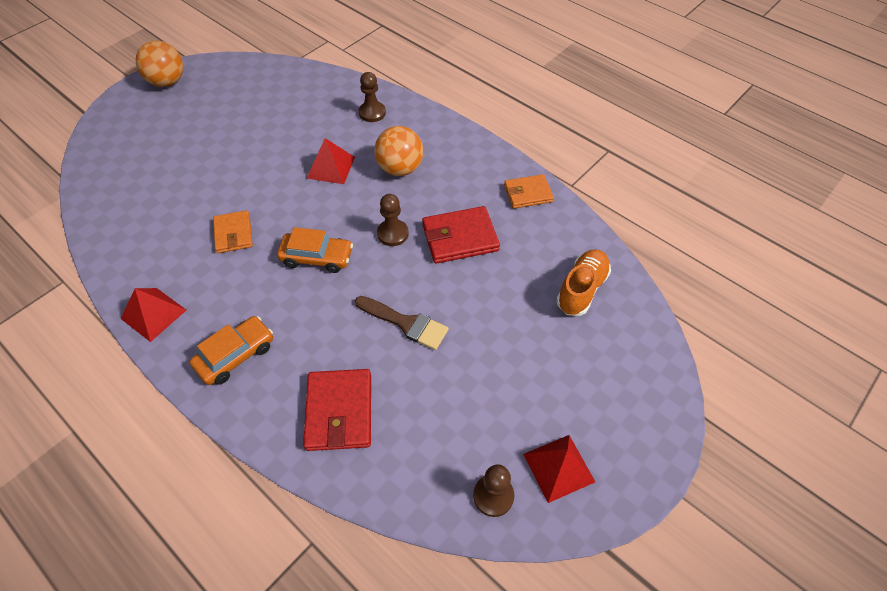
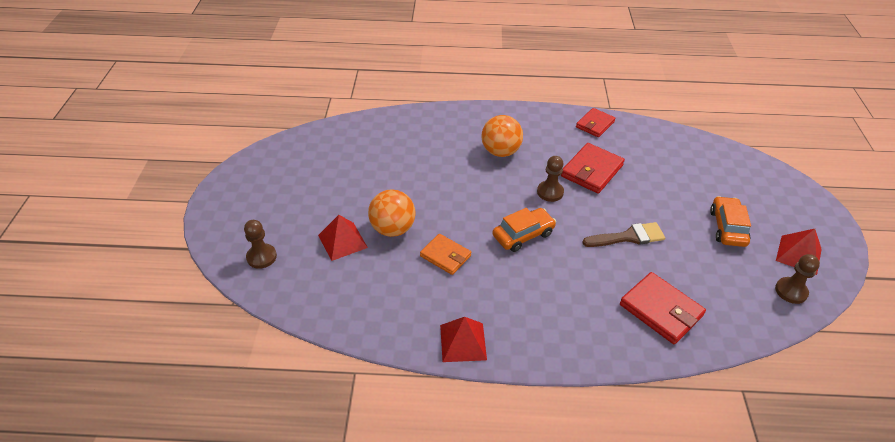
camera: 40 degrees left, 10 degrees down
orange ball [136,41,183,87] -> orange ball moved to [368,189,415,237]
orange car [190,316,273,385] -> orange car moved to [710,196,751,247]
red pyramid [306,138,355,184] -> red pyramid moved to [318,215,368,261]
brown pawn [359,72,386,122] -> brown pawn moved to [244,220,277,269]
orange wallet [504,174,554,209] -> red wallet [576,108,616,137]
orange shoe [556,249,611,316] -> none

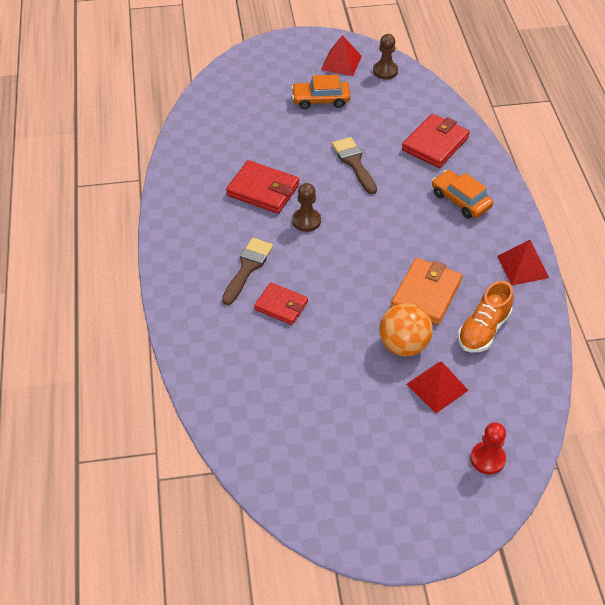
camera: 100 degrees left, 5 degrees up
brown pawn [244,220,277,269] -> red pawn [470,422,506,475]
orange wallet [420,234,471,275] -> orange wallet [391,258,463,325], size x1.50
orange ball [481,115,523,157] -> brown brush [222,238,273,305]
orange car [492,208,556,252] -> orange car moved to [432,170,493,219]
red wallet [576,108,616,137] -> red wallet moved to [254,283,308,325]
none -> orange shoe [458,281,514,352]

